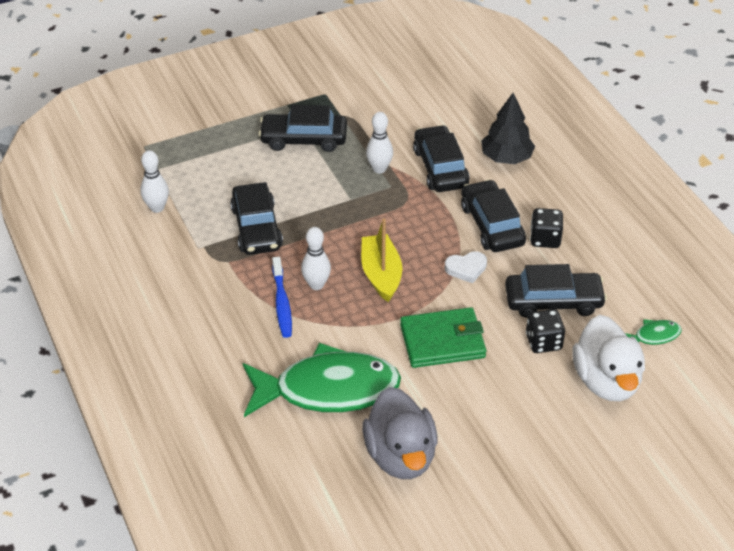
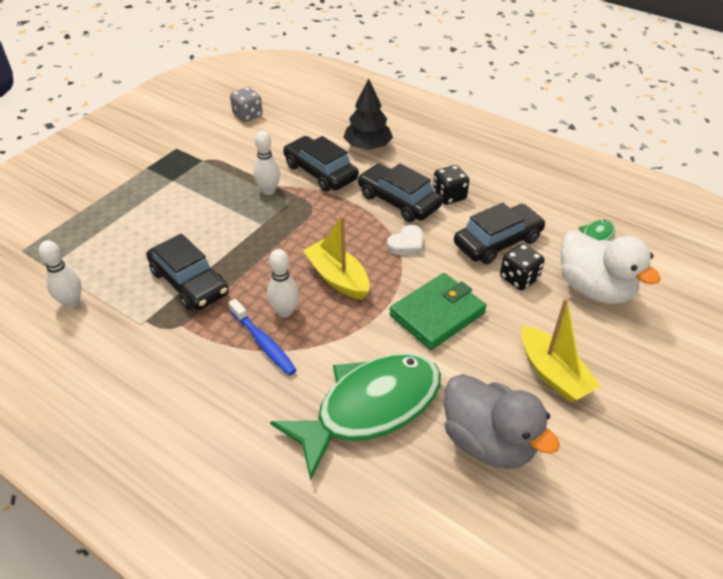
camera: 30 degrees left, 0 degrees up
black car [259,105,347,152] -> none
none -> grey dice [230,87,263,122]
none -> yellow boat [521,298,601,402]

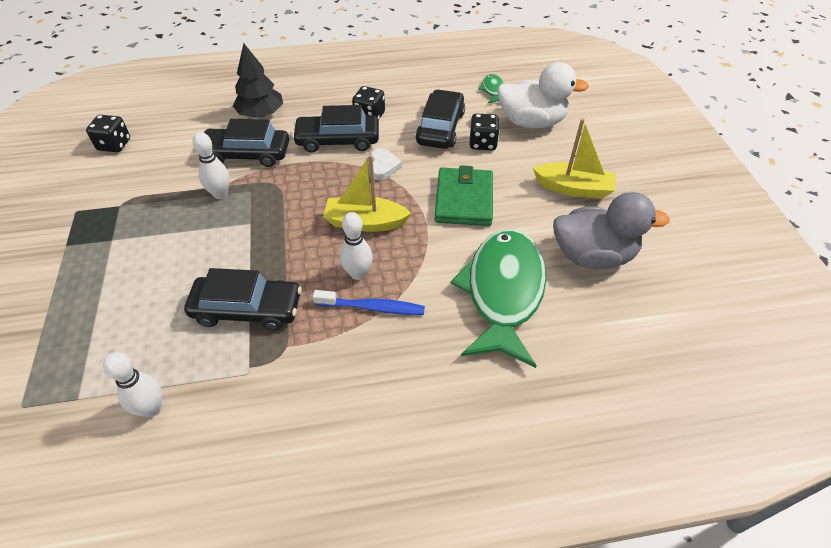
camera: 45 degrees left, 5 degrees up
grey dice [230,87,263,122] -> black dice [86,115,130,152]

